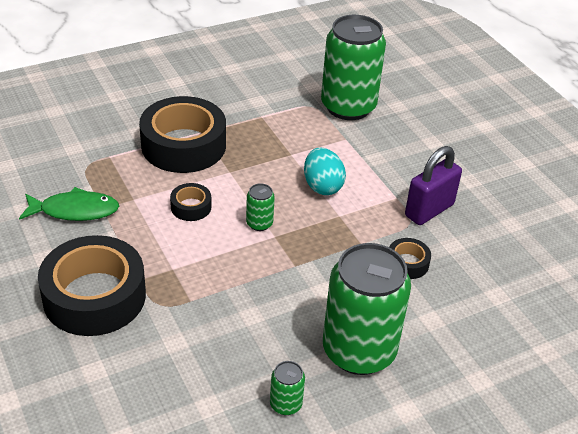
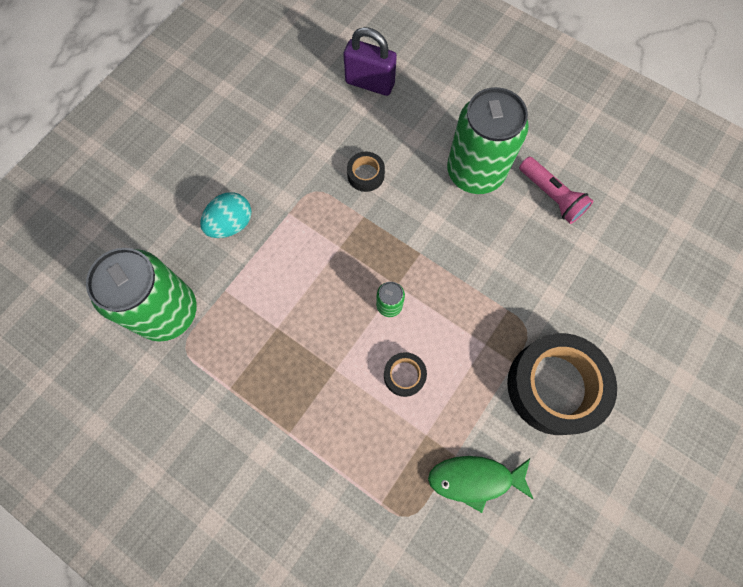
camera: 115 degrees left, 30 degrees up
green fish [19,187,119,221] -> green fish turned 60 degrees counterclockwise [428,456,533,513]
black tape [139,96,226,173] -> none
green can [270,361,305,415] -> pink flashlight [519,157,593,224]
turquoise egg [304,148,346,195] -> turquoise egg moved to [200,192,251,238]
purple padlock [405,146,462,225] -> purple padlock moved to [343,27,397,96]

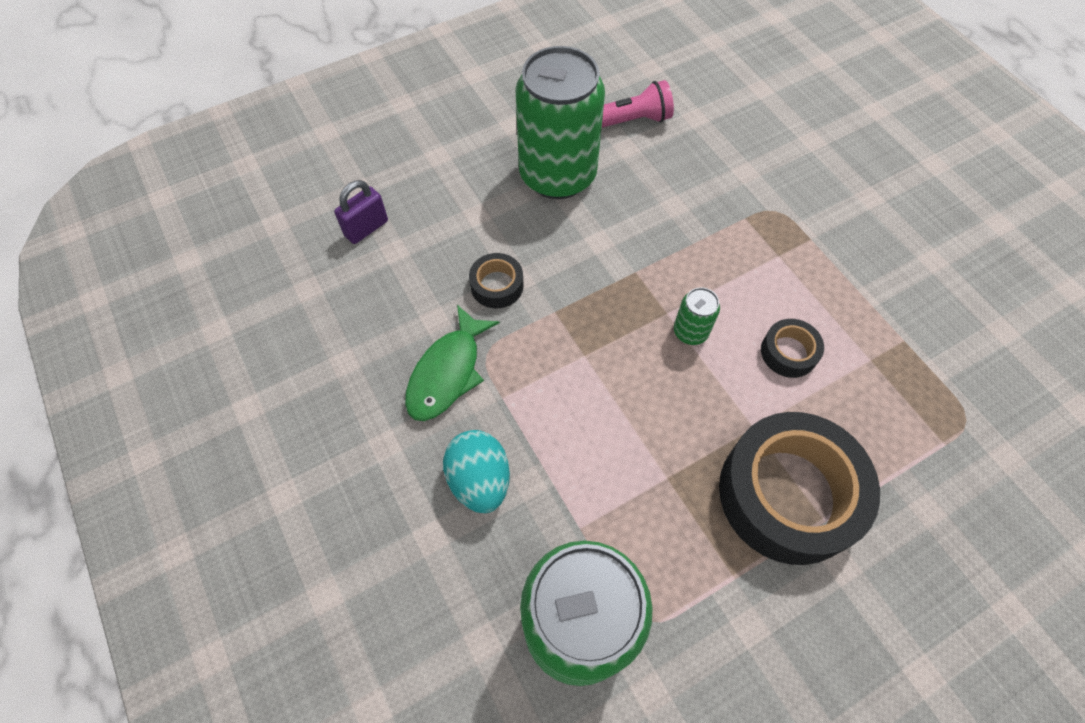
camera: 65 degrees left, 10 degrees down
purple padlock [343,27,397,96] -> purple padlock [334,180,388,244], size x0.65
green fish [428,456,533,513] -> green fish moved to [405,305,500,421]
black tape [507,333,617,435] -> black tape moved to [719,412,880,565]

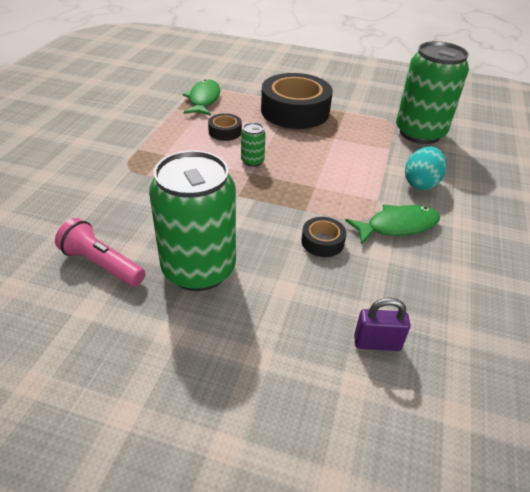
camera: 135 degrees left, 20 degrees down
none -> green fish [183,79,220,116]

